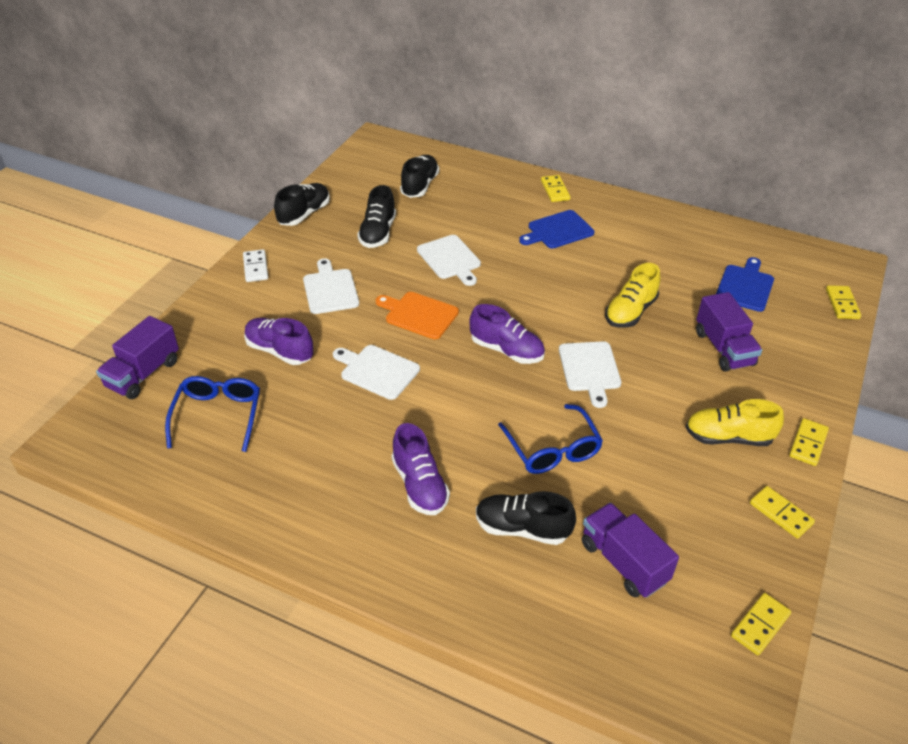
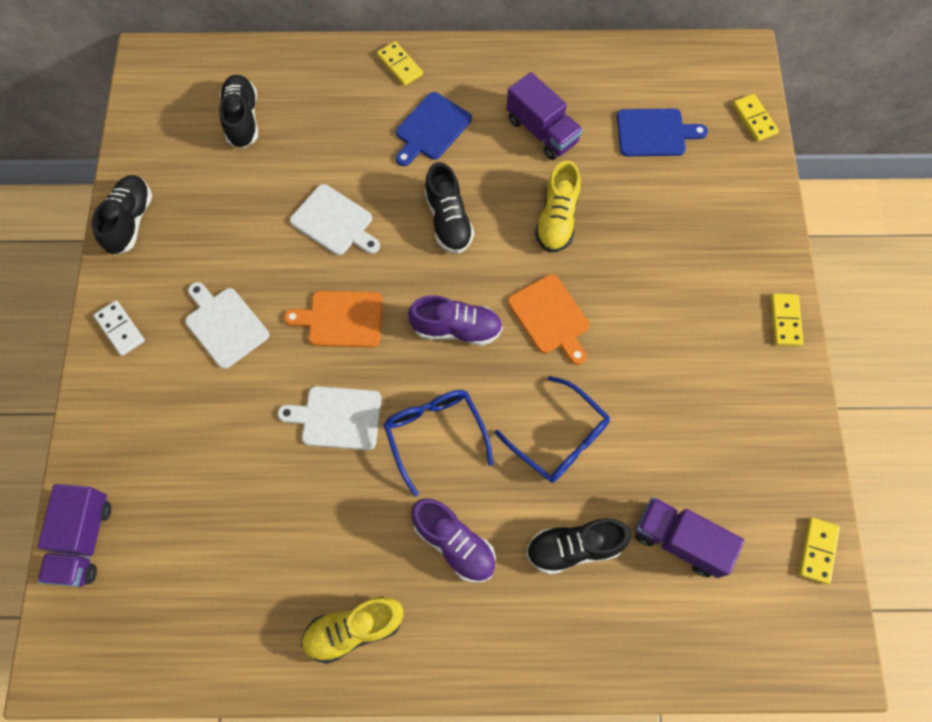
camera: 25 degrees left, 25 degrees up
blue glasses [165,376,260,452] -> blue glasses moved to [383,390,493,497]
purple shoe [244,318,313,365] -> none
black shoe [357,185,396,248] -> black shoe moved to [424,162,474,254]
white cutting board [559,341,621,408] -> orange cutting board [508,274,589,365]
yellow shoe [686,399,784,446] -> yellow shoe moved to [301,596,404,664]
purple truck [696,292,762,372] -> purple truck moved to [506,72,583,160]
blue cutting board [716,257,774,312] -> blue cutting board turned 90 degrees clockwise [617,109,708,156]
yellow domino [750,486,815,539] -> none

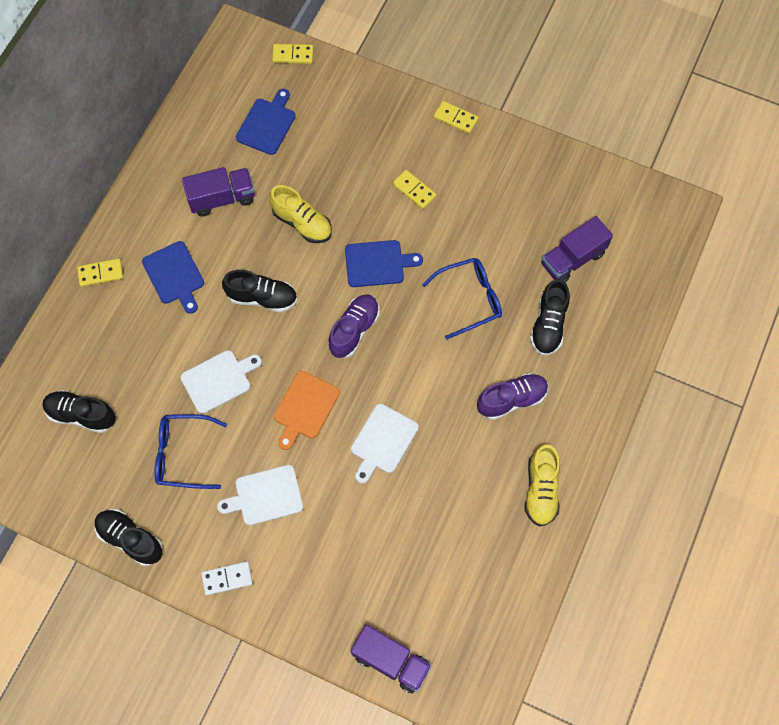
camera: 65 degrees left, 0 degrees up
blue glasses [383,390,493,497] -> blue glasses moved to [154,414,227,489]
orange cutting board [508,274,589,365] -> blue cutting board [345,240,423,287]
yellow domino [799,517,840,584] -> yellow domino moved to [393,170,437,209]

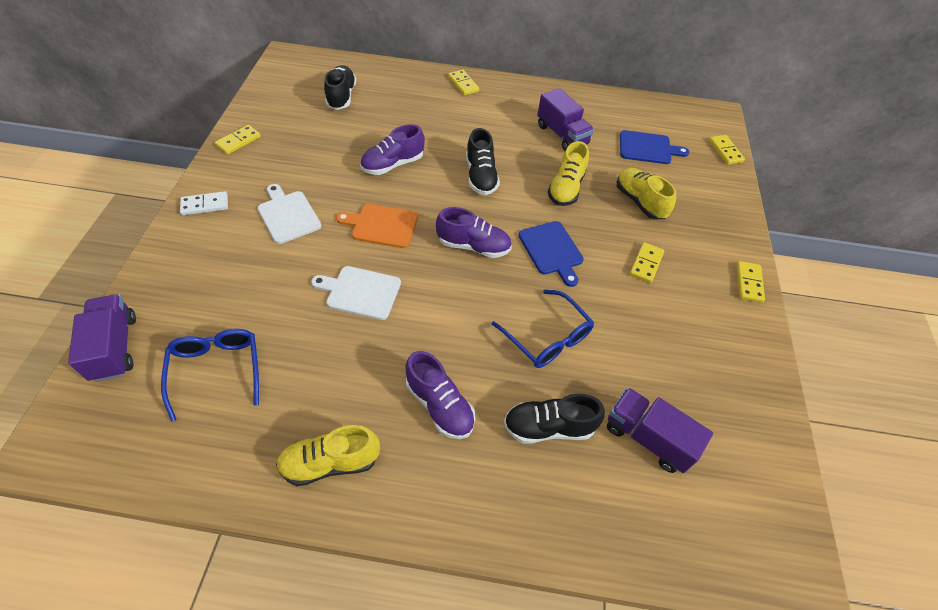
camera: 70 degrees right, 15 degrees down
black shoe [95,509,162,566] -> yellow domino [215,125,261,155]
blue cutting board [142,241,204,314] -> none
blue glasses [154,414,227,489] -> blue glasses moved to [161,329,259,422]
white cutting board [180,350,262,414] -> purple shoe [360,124,425,175]
white domino [201,561,253,596] -> white domino turned 75 degrees counterclockwise [180,191,228,215]
purple truck [351,624,432,694] -> purple truck turned 150 degrees clockwise [68,294,136,382]
none -> yellow shoe [617,168,677,219]

